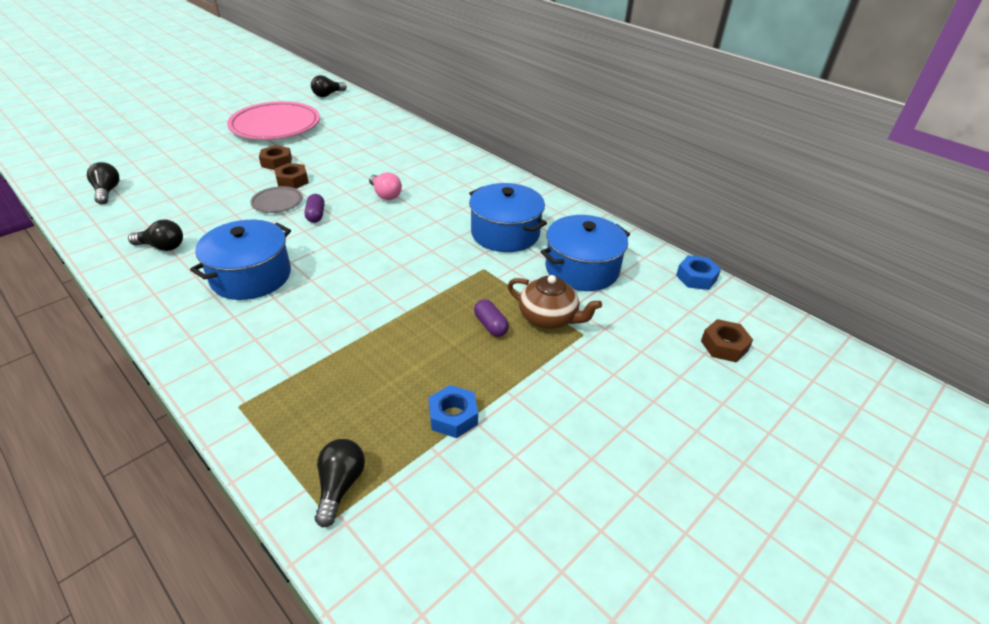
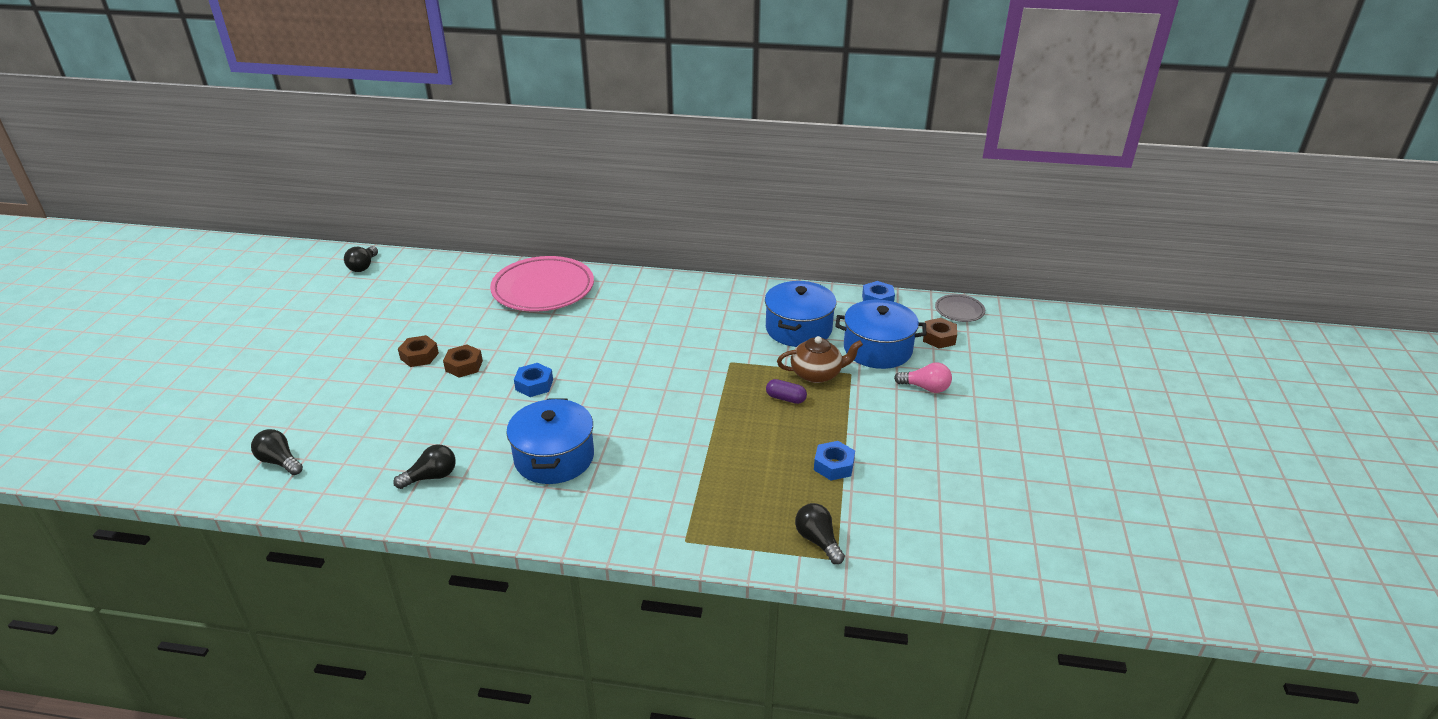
camera: 35 degrees left, 5 degrees down
pink plate [227,101,320,140] -> pink plate moved to [490,256,594,312]
grey plate [250,186,303,213] -> grey plate moved to [935,294,985,322]
purple capsule [305,194,325,223] -> blue nut [514,363,553,397]
pink light bulb [369,172,402,200] -> pink light bulb moved to [894,363,952,393]
blue pot [469,183,547,252] -> blue pot moved to [836,300,926,369]

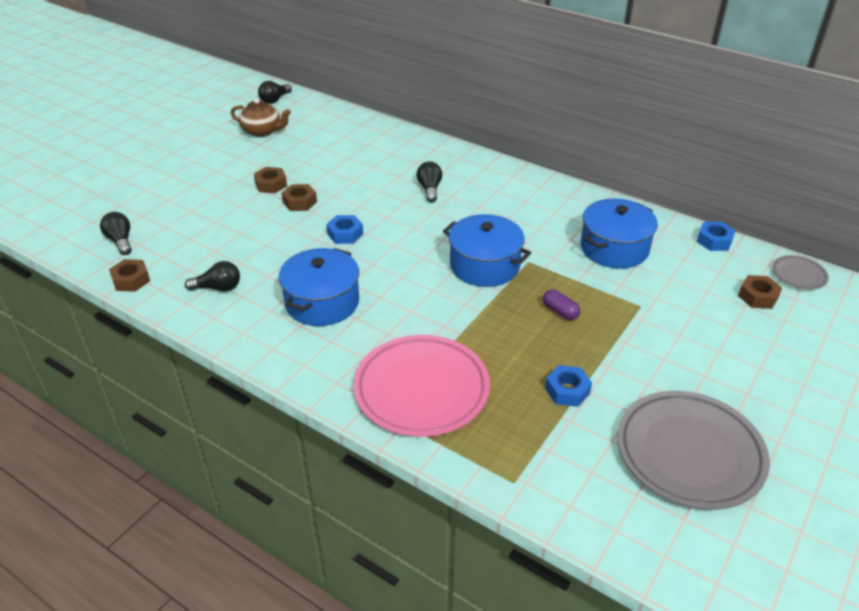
camera: 25 degrees right, 5 degrees up
pink plate [490,256,594,312] -> pink plate moved to [353,335,490,437]
brown teapot [777,336,863,383] -> brown teapot moved to [231,98,291,137]
black light bulb [795,503,845,564] -> black light bulb moved to [417,161,442,202]
blue pot [836,300,926,369] -> blue pot moved to [443,214,531,287]
pink light bulb [894,363,952,393] -> none
none -> brown nut [109,259,150,292]
none -> grey plate [617,391,770,510]

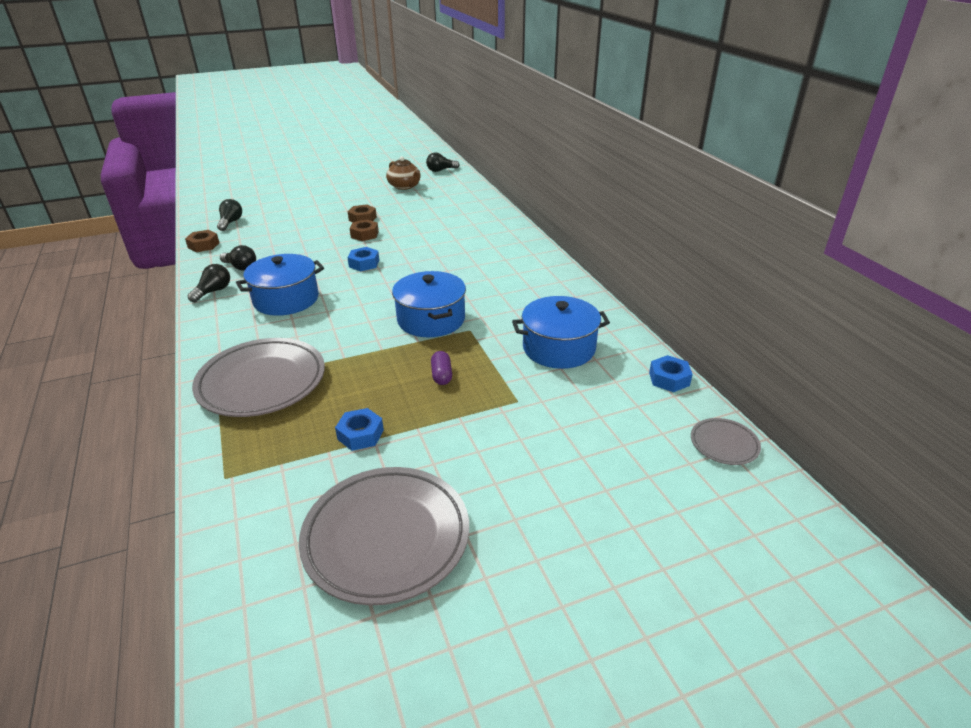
camera: 35 degrees right, 5 degrees down
pink plate [353,335,490,437] -> grey plate [192,338,325,417]
black light bulb [417,161,442,202] -> black light bulb moved to [188,264,230,302]
brown nut [738,275,782,309] -> none

